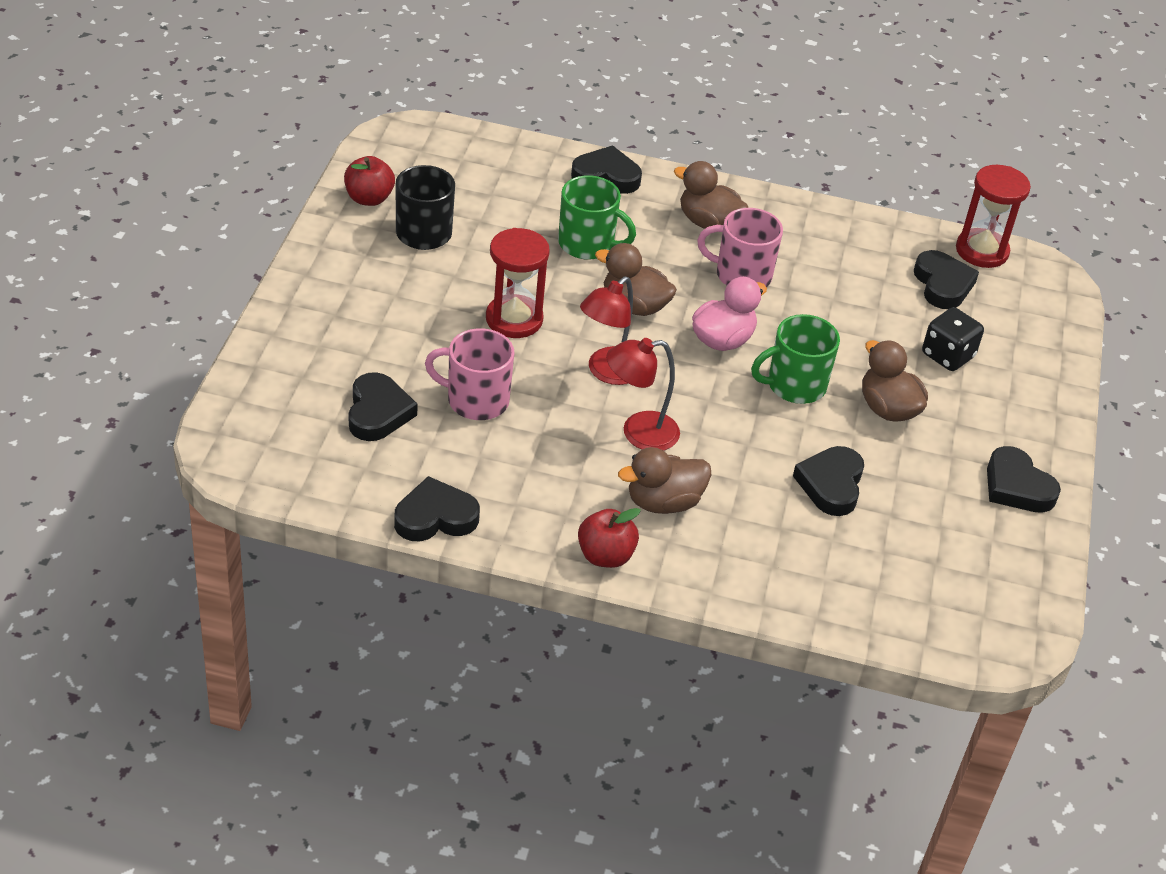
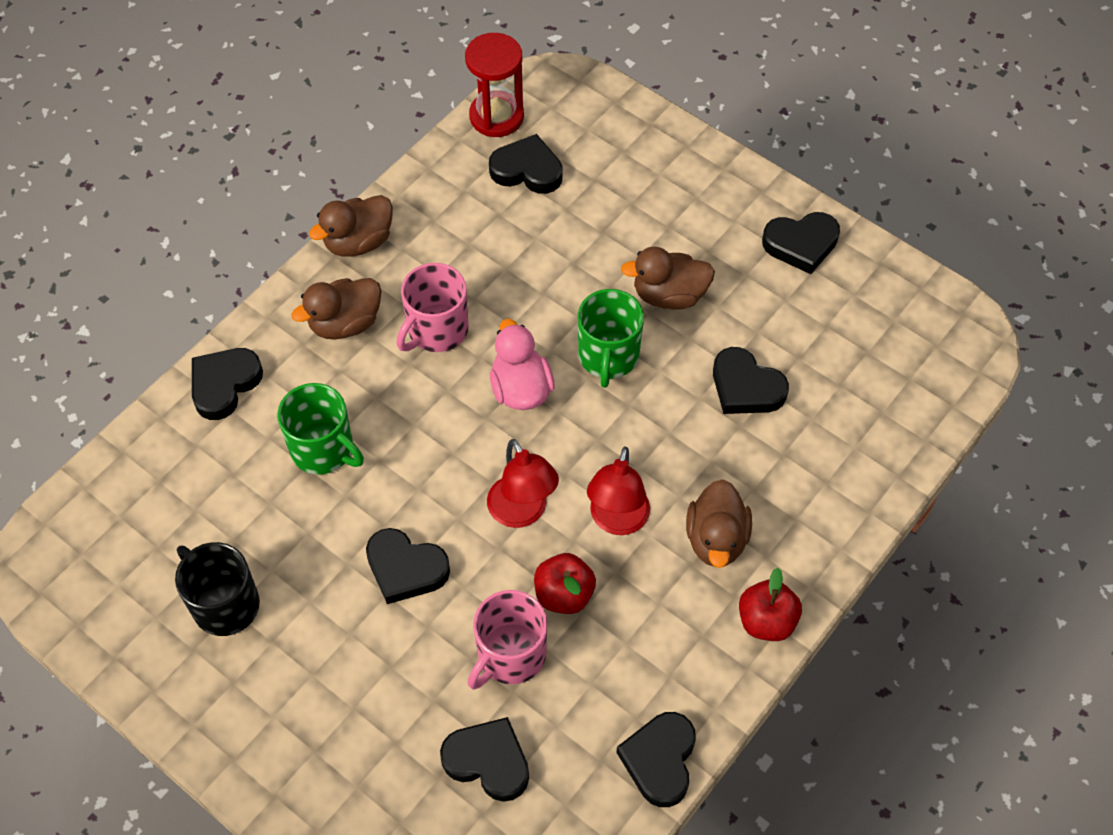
camera: 60 degrees left, 15 degrees up
red apple [344,156,395,206] -> red apple moved to [534,553,596,614]
red hourglass [486,228,550,338] -> black heart [366,528,450,604]
green mug [558,175,636,260] -> green mug turned 75 degrees clockwise [277,383,364,475]
brown duck [595,243,677,316] -> brown duck moved to [309,195,393,257]
black dice [922,307,984,371] -> none

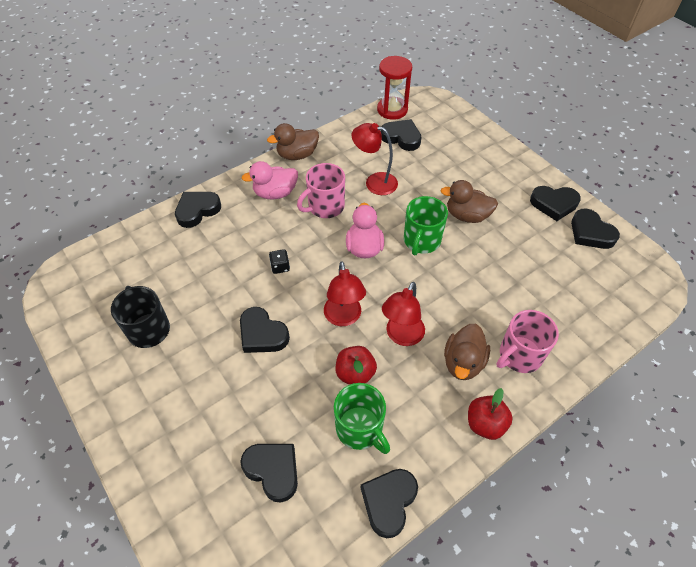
camera: 15 degrees right, 5 degrees down
green mug [277,383,364,475] -> green mug moved to [334,383,390,454]
brown duck [291,278,382,339] -> pink duck [241,161,298,199]
pink mug [468,590,547,689] -> pink mug moved to [496,310,559,373]
black heart [713,347,789,414] -> black heart moved to [571,209,620,249]
none -> black dice [269,249,290,274]
none -> red lamp [352,123,398,195]

